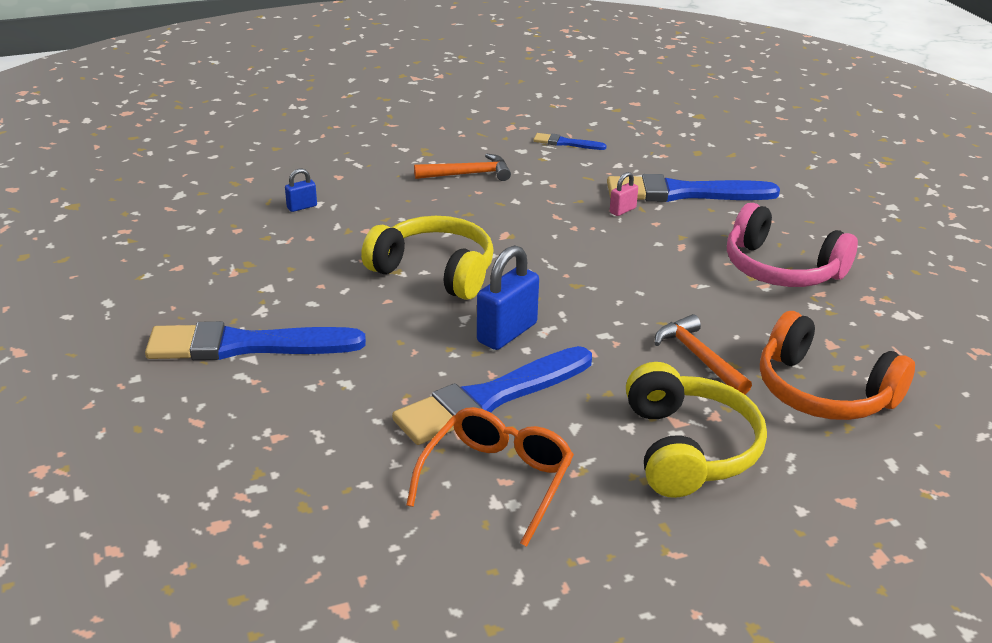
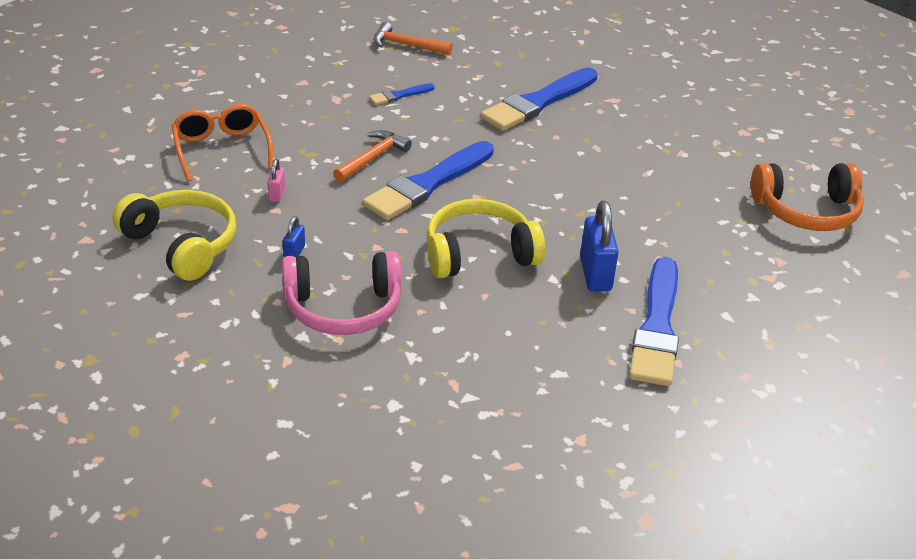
camera: 45 degrees left, 5 degrees up
blue brush [145,321,366,360] -> blue brush moved to [362,141,494,220]
orange glasses [406,407,574,547] -> orange glasses moved to [172,104,273,182]
pink padlock [610,172,638,216] -> pink padlock moved to [267,159,285,202]
yellow headphones [626,362,767,498] -> yellow headphones moved to [113,190,236,281]
orange hammer [655,314,752,395] -> orange hammer moved to [373,22,453,55]
pink headphones [727,203,858,287] -> pink headphones moved to [282,251,402,335]

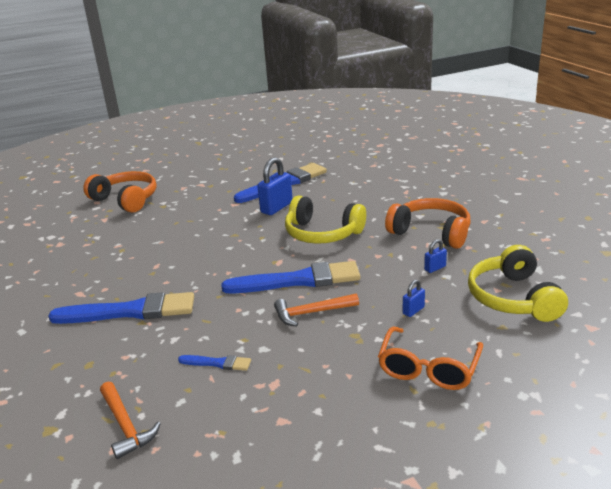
camera: 135 degrees left, 10 degrees down
pink padlock [267,159,285,202] -> blue padlock [403,280,425,317]
pink headphones [282,251,402,335] -> orange headphones [385,198,471,249]

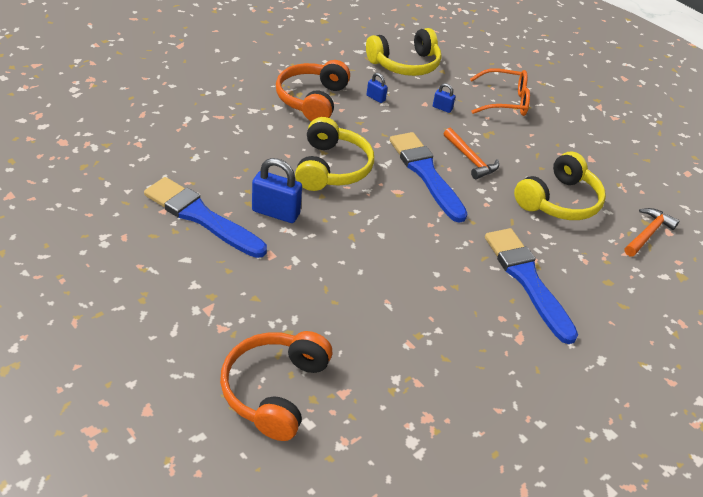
camera: 115 degrees left, 15 degrees up
blue brush [178,355,251,371] -> yellow headphones [514,152,606,220]

